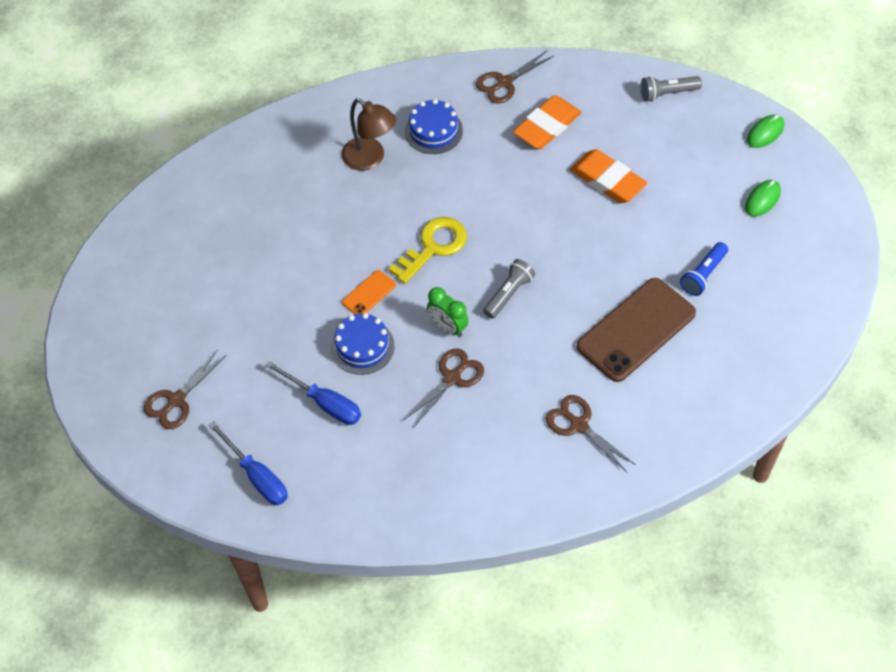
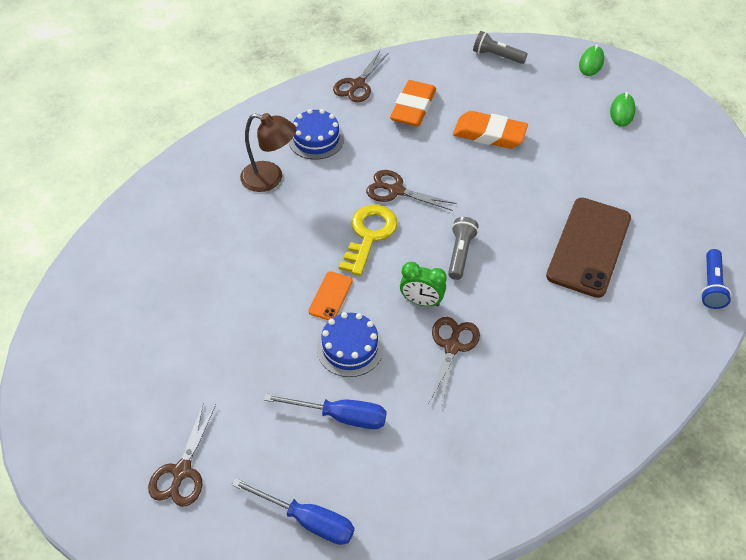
camera: 25 degrees left, 5 degrees down
brown scissors [546,395,636,472] -> brown scissors moved to [366,170,456,211]
grey flashlight [641,76,702,102] -> grey flashlight turned 60 degrees clockwise [473,31,528,64]
blue flashlight [680,242,728,296] -> blue flashlight moved to [701,249,731,309]

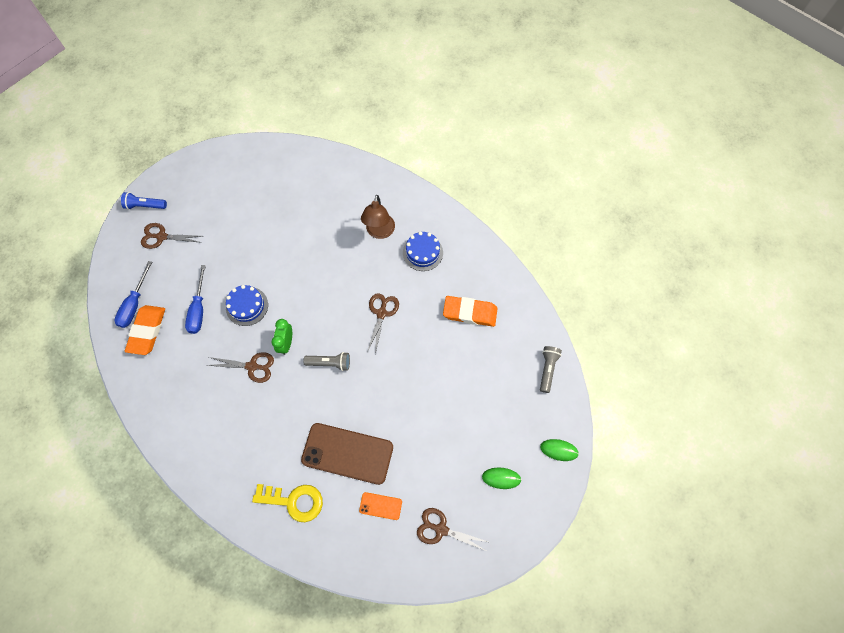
camera: 80 degrees right, 15 degrees up
orange phone [308,271,353,321] -> orange phone moved to [359,492,402,520]
brown scissors [333,51,389,102] -> brown scissors moved to [417,508,488,552]
yellow key [339,204,398,276] -> yellow key moved to [252,484,323,522]
orange eraser [453,111,528,149] -> orange eraser moved to [125,305,165,355]
blue flashlight [701,249,731,309] -> blue flashlight moved to [121,192,167,210]

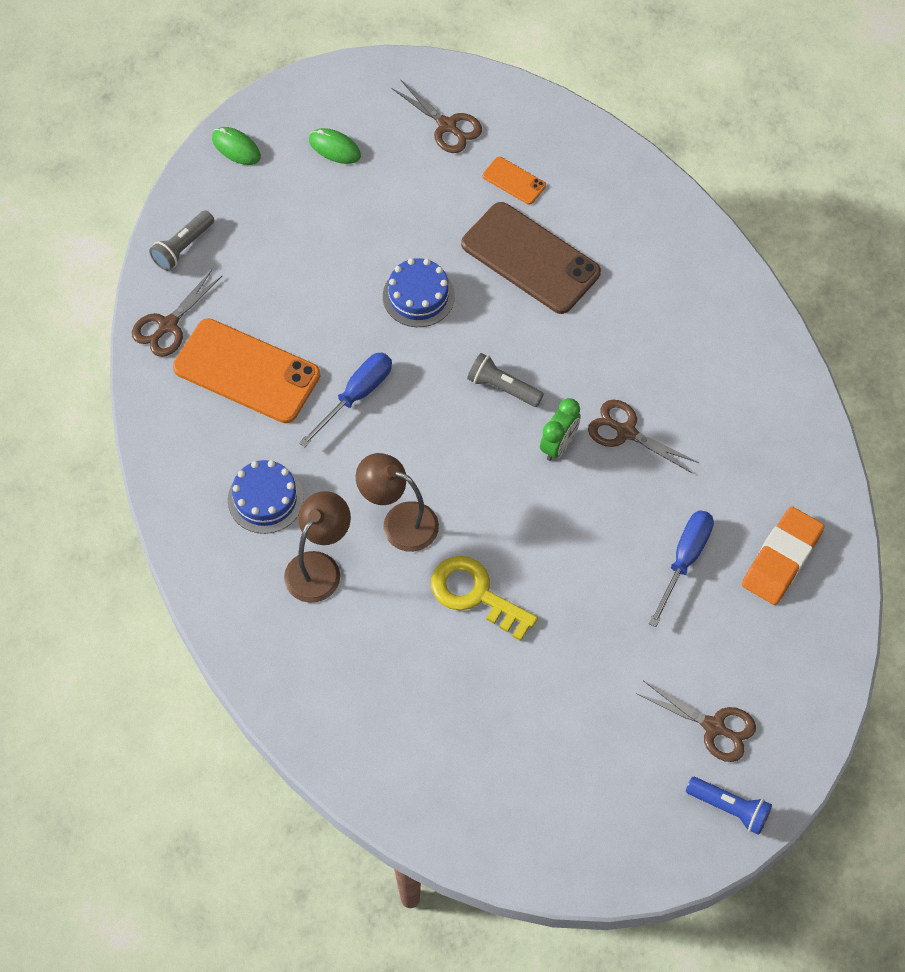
camera: 155 degrees left, 5 degrees down
blue screwdriver [114,261,153,328] -> blue screwdriver moved to [299,352,392,447]
blue cake [226,285,268,326] -> blue cake moved to [383,258,455,327]
yellow key [252,484,323,522] -> yellow key moved to [431,556,538,641]
brown scissors [367,293,399,354] -> brown scissors moved to [132,270,222,357]
orange eraser [443,296,498,327] -> orange phone [173,318,320,423]
none -> brown lamp [356,453,439,552]

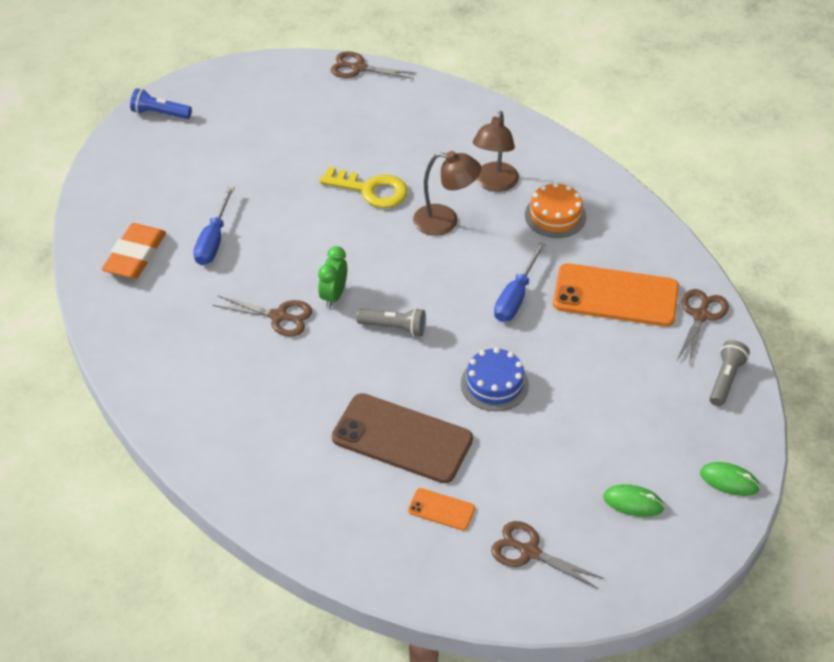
camera: 165 degrees right, 15 degrees down
blue cake [228,460,304,534] -> orange cake [525,182,586,238]
brown scissors [636,681,756,762] -> brown scissors moved to [331,51,417,79]

